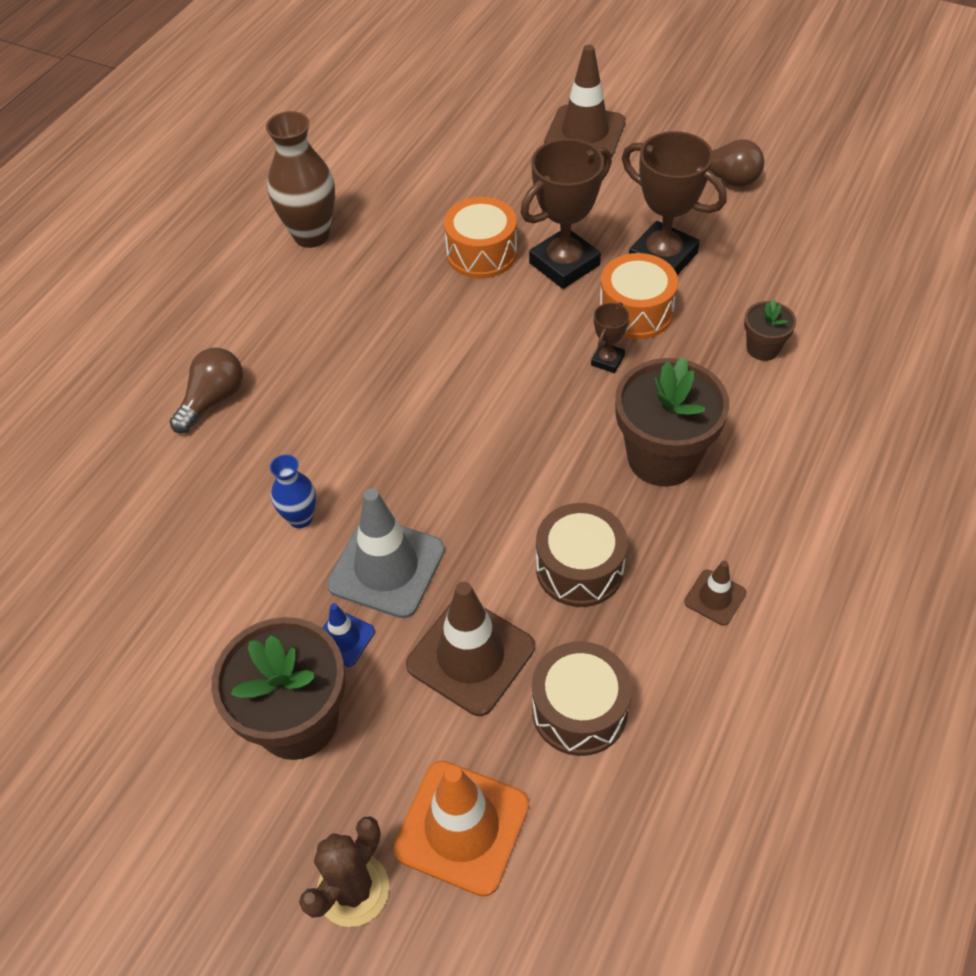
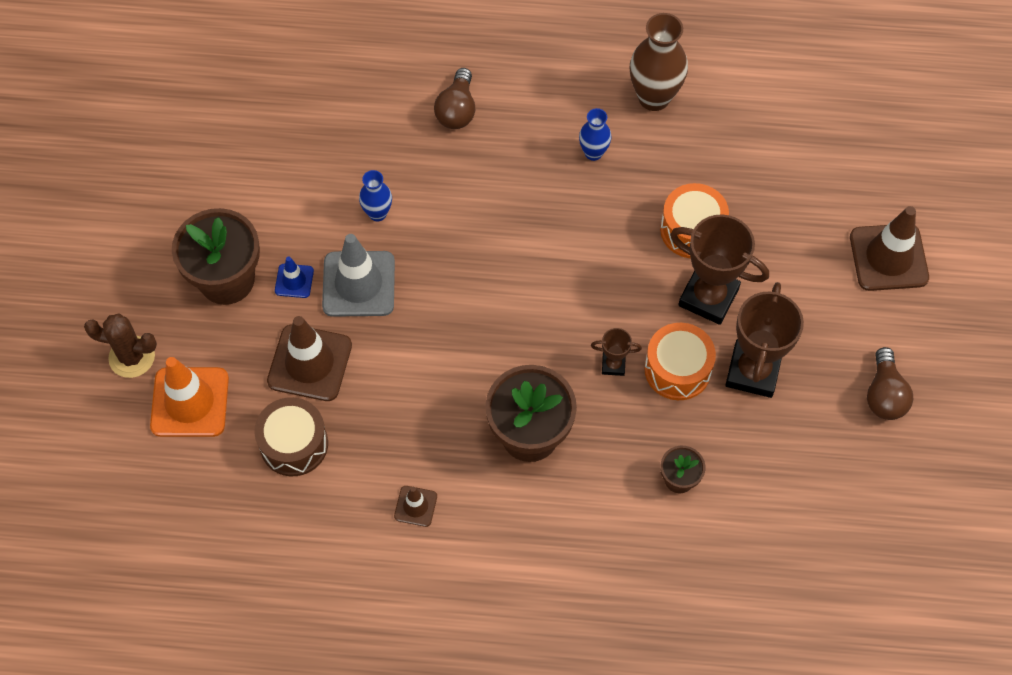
camera: 65 degrees right, 10 degrees up
brown light bulb [170,348,243,433] -> brown light bulb turned 90 degrees clockwise [434,68,475,129]
brown drum [536,503,627,607] -> none
none -> blue vase [579,108,611,161]

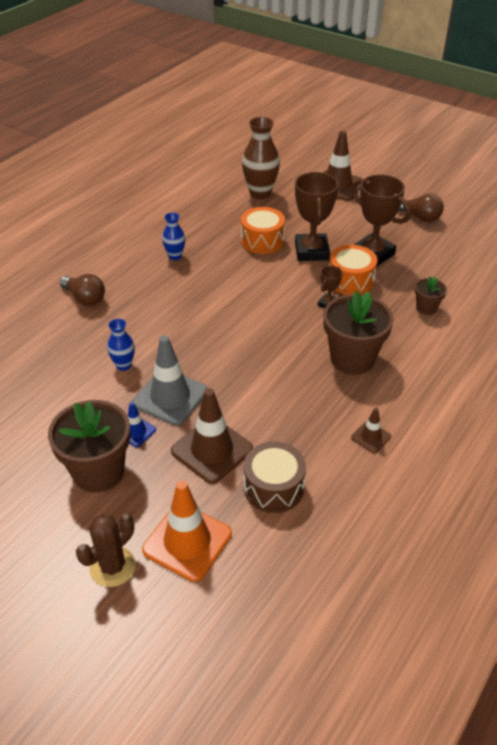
camera: 60 degrees left, 20 degrees down
brown vase [630,13,688,111] -> brown vase moved to [242,117,280,199]
brown trophy [670,214,769,325] -> brown trophy turned 60 degrees counterclockwise [295,172,339,261]

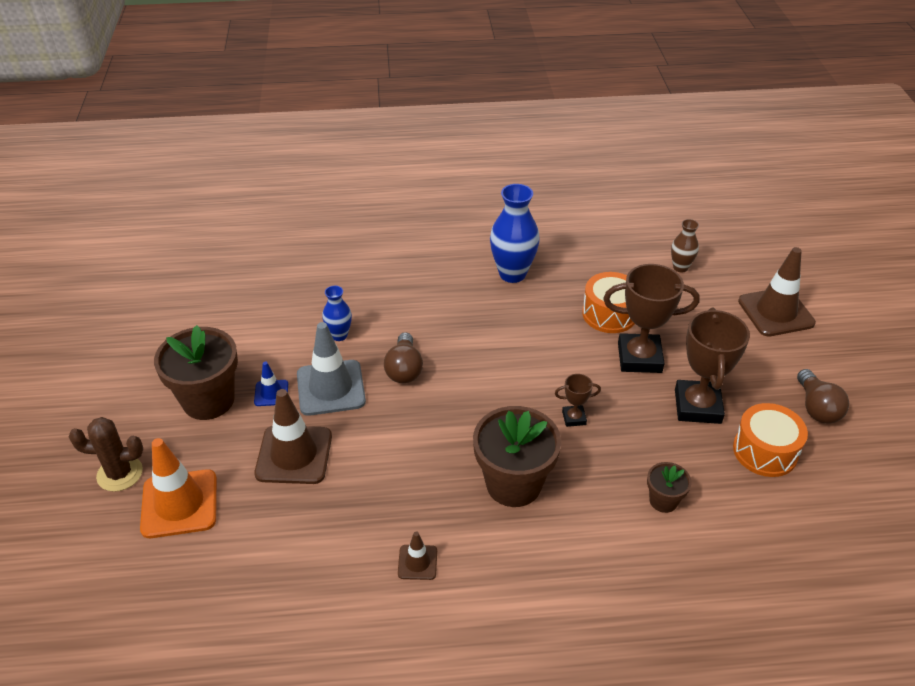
camera: 50 degrees right, 0 degrees up
brown light bulb [60,274,105,306] -> brown light bulb moved to [384,332,423,383]
blue vase [162,213,185,260] -> blue vase [490,184,540,283], size x1.80
brown vase [242,117,280,199] -> brown vase [671,219,699,273], size x0.56
brown drum [244,441,306,513] -> none
brown trophy [295,172,339,261] -> brown trophy turned 45 degrees clockwise [603,264,700,373]
orange drum [329,245,377,295] -> orange drum moved to [733,403,808,477]

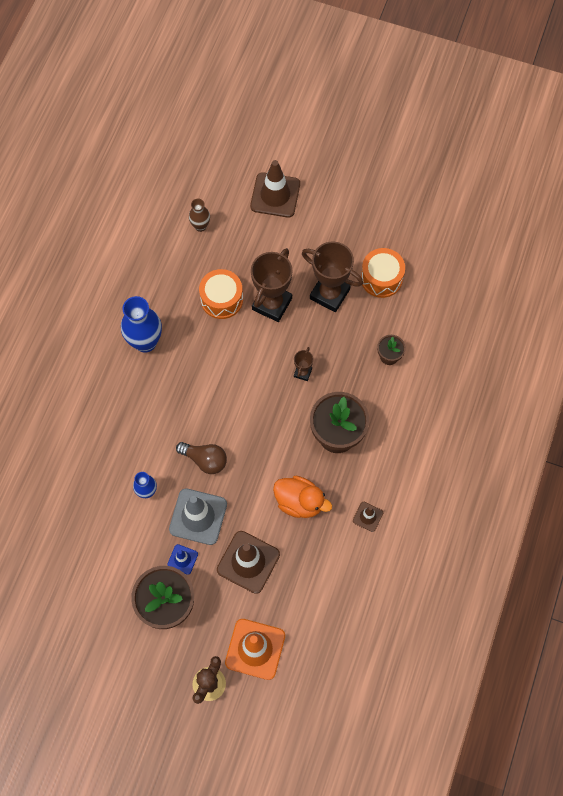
camera: 65 degrees left, 25 degrees up
brown light bulb [797,369,849,423] -> none
none -> orange duck [273,476,332,518]

